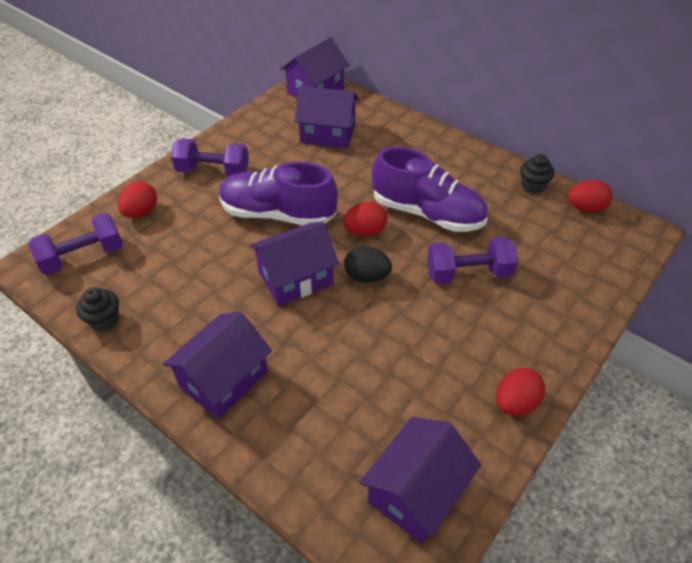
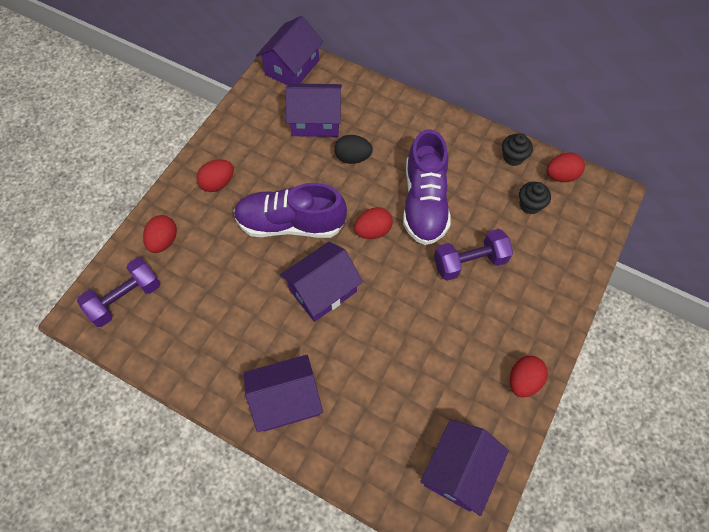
camera: 10 degrees left, 15 degrees up
black cupcake [76,287,119,332] -> black cupcake moved to [519,182,551,214]
purple house [162,312,272,419] -> purple house turned 45 degrees clockwise [244,355,323,432]
purple dumbbell [171,138,249,177] -> red egg [196,160,234,192]
black egg [344,246,392,283] -> black egg moved to [334,135,373,164]
purple shoe [372,147,488,232] -> purple shoe turned 75 degrees clockwise [403,129,451,245]

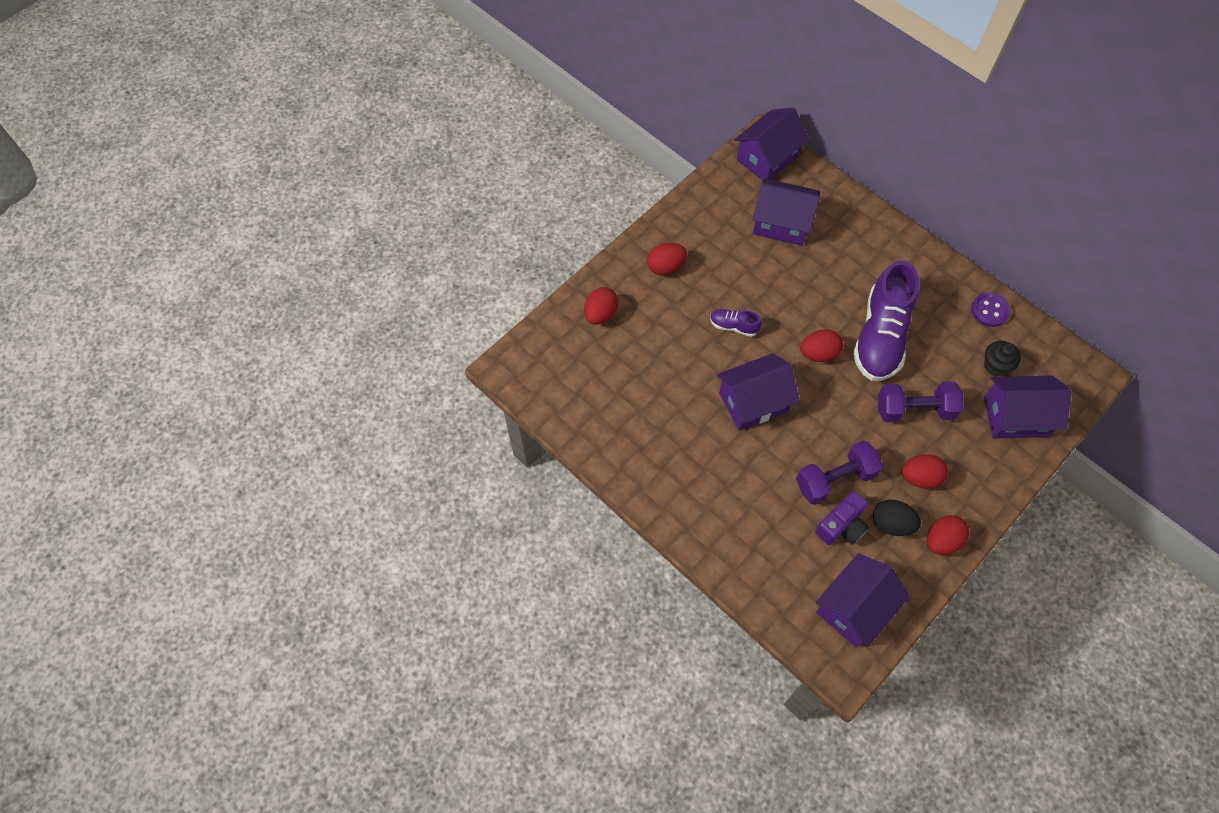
camera: 15 degrees right, 0 degrees up
purple dumbbell [77,258,161,327] -> purple dumbbell moved to [796,440,883,505]
purple shoe [234,183,347,238] -> purple shoe [710,309,762,337], size x0.44
purple house [244,355,323,432] -> purple house moved to [984,376,1071,439]
black egg [334,135,373,164] -> black egg moved to [873,499,921,536]
black cupcake [502,133,533,166] -> purple button [971,292,1011,327]
red egg [547,152,585,182] -> red egg moved to [901,454,948,489]
none -> purple camera [815,491,869,545]

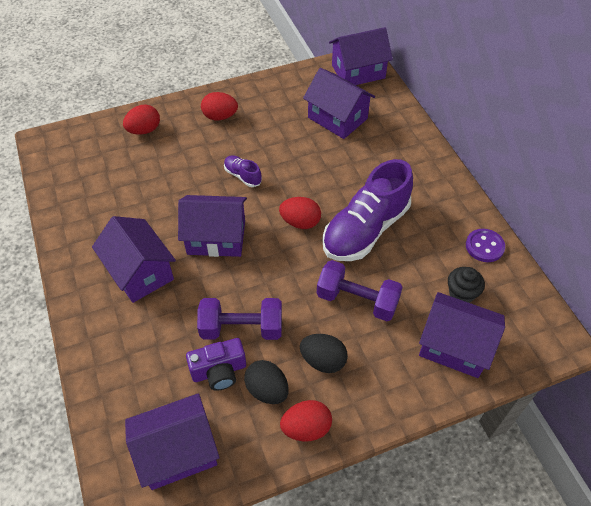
camera: 25 degrees right, 10 degrees down
red egg [901,454,948,489] -> black egg [300,334,348,373]
none -> purple house [92,216,176,303]

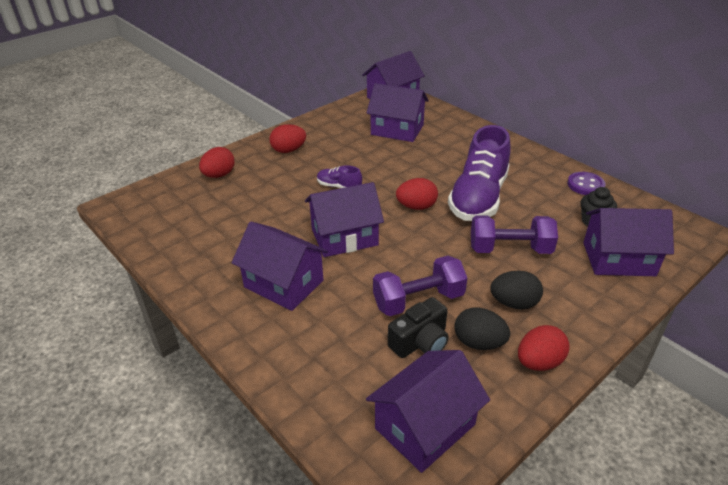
camera: 20 degrees left, 15 degrees down
purple camera [186,338,246,391] -> black camera [388,297,449,358]

